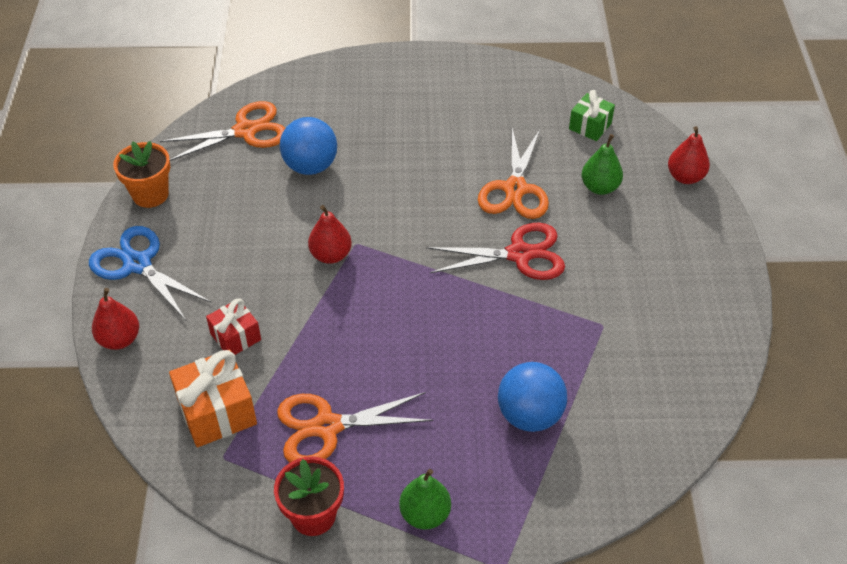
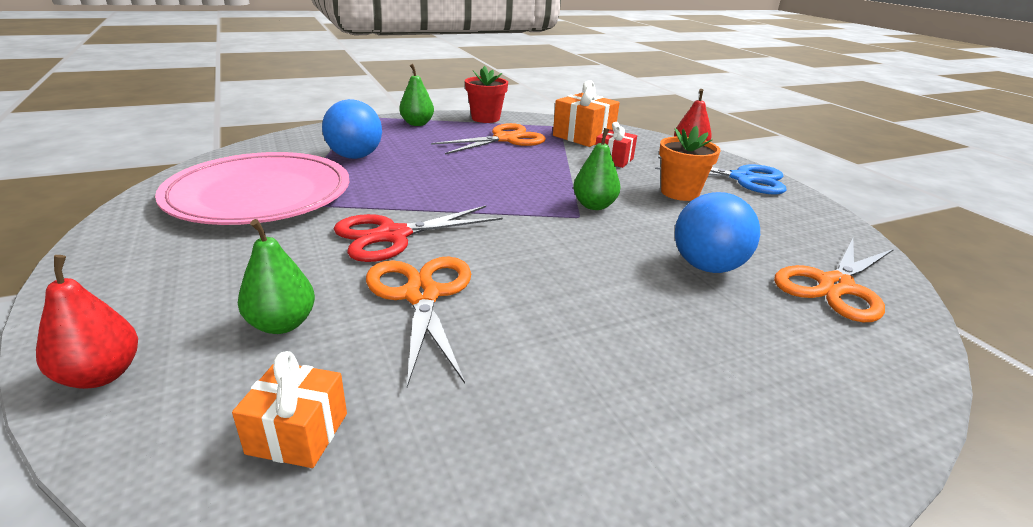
camera: 155 degrees right, 20 degrees down
orange flower pot [113,141,171,208] -> orange flower pot moved to [659,126,721,201]
red pear [308,205,352,264] -> green pear [573,128,620,210]
green gift [569,90,615,141] -> orange gift [232,351,347,468]
none -> pink plate [155,152,349,225]

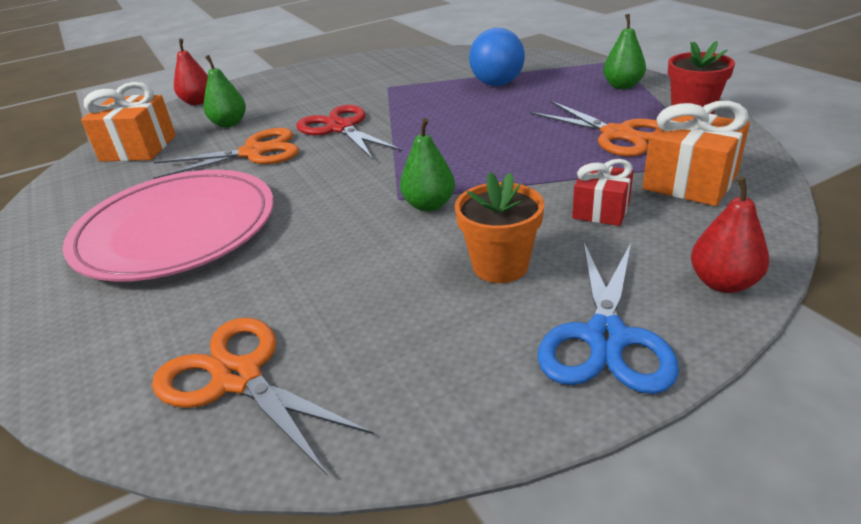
camera: 90 degrees right, 5 degrees up
pink plate [155,152,349,225] -> pink plate moved to [63,170,274,281]
orange gift [232,351,347,468] -> orange gift [81,82,176,162], size x1.60
blue ball [675,192,760,273] -> none

